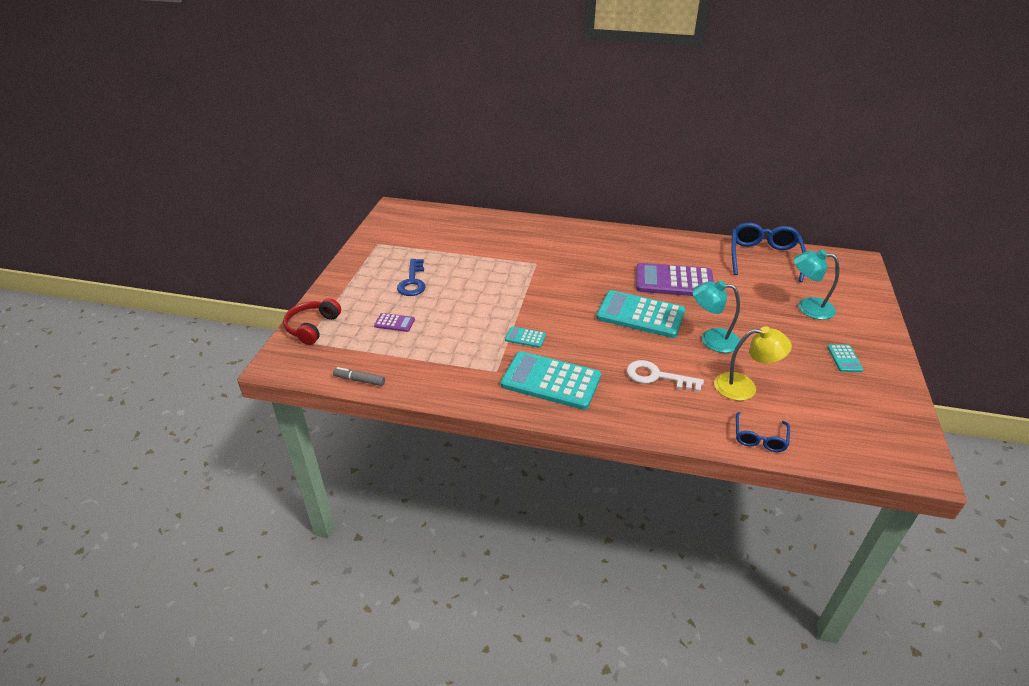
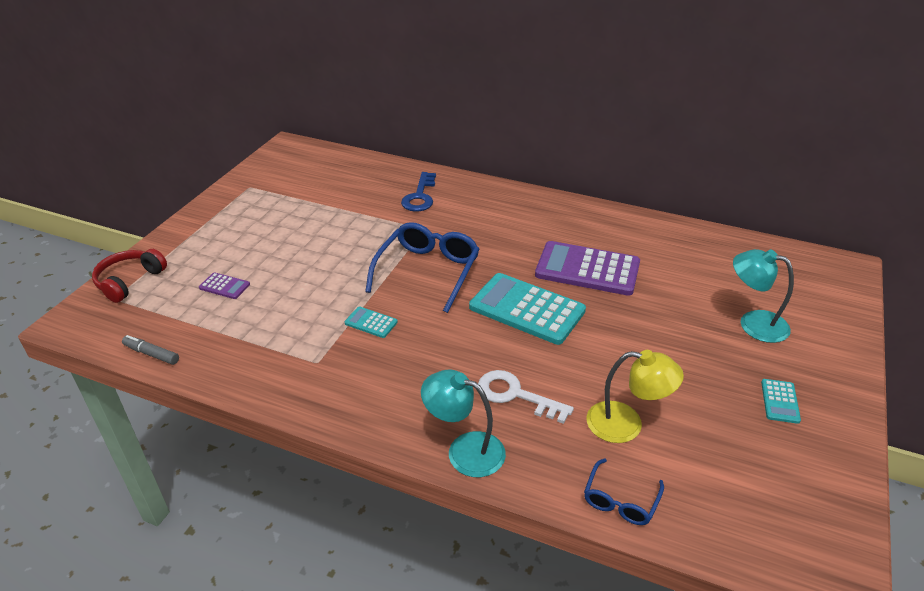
camera: 10 degrees right, 0 degrees up
blue key [397,259,425,296] -> blue key moved to [401,172,436,212]
turquoise calculator [501,351,601,410] -> none
turquoise lamp [692,280,740,353] -> turquoise lamp moved to [421,369,506,477]
blue glasses [732,223,806,282] -> blue glasses moved to [365,222,479,313]

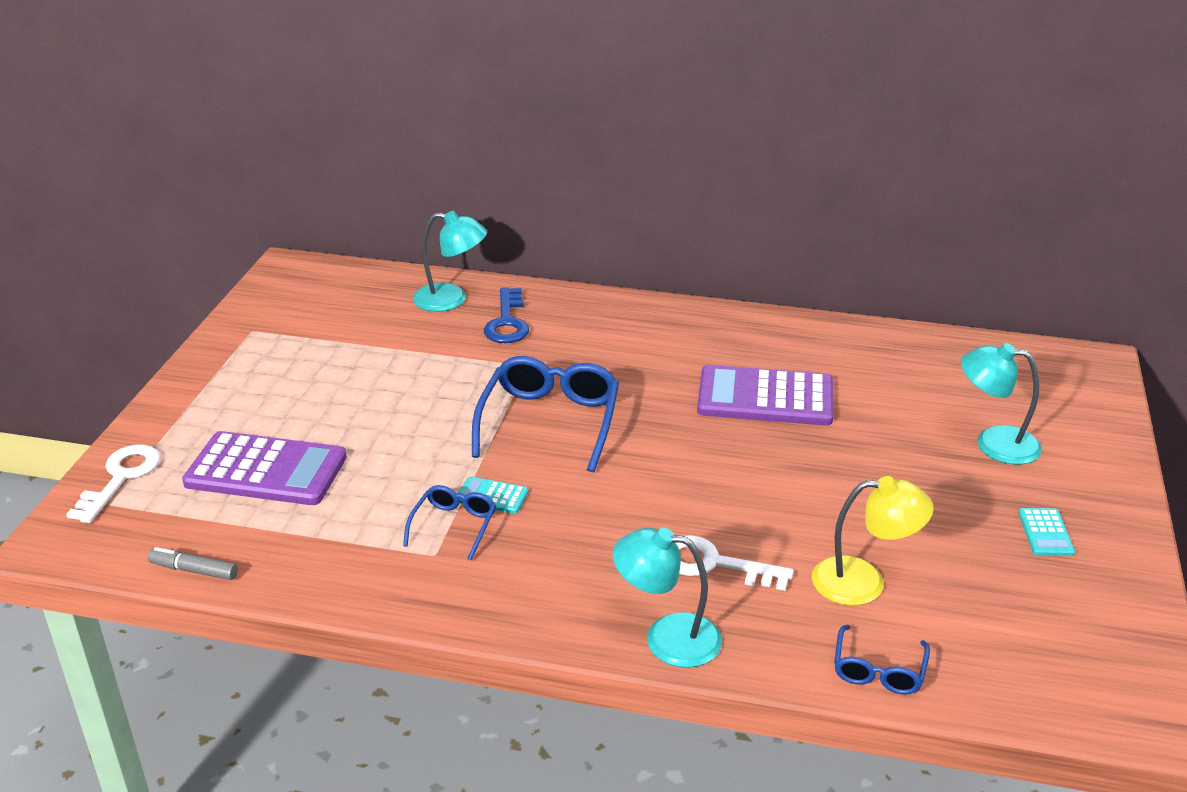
camera: 10 degrees left, 5 degrees down
red headphones [92,249,167,303] -> white key [66,444,161,523]
purple calculator [199,272,250,299] -> purple calculator [182,431,347,505], size x2.24
turquoise calculator [469,273,586,345] -> none
none -> blue glasses [403,485,496,560]
none -> turquoise lamp [413,211,487,312]

